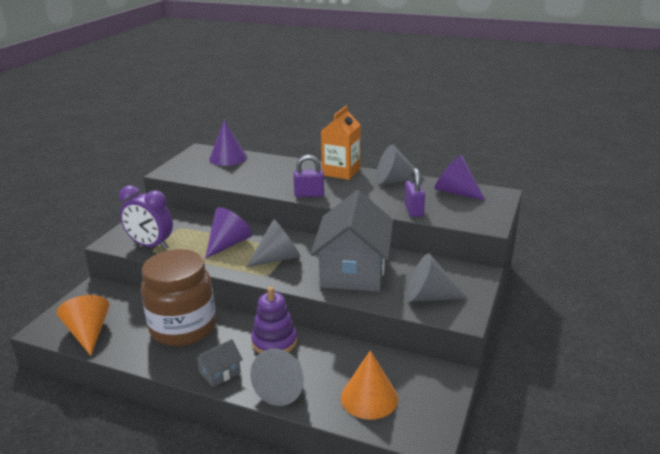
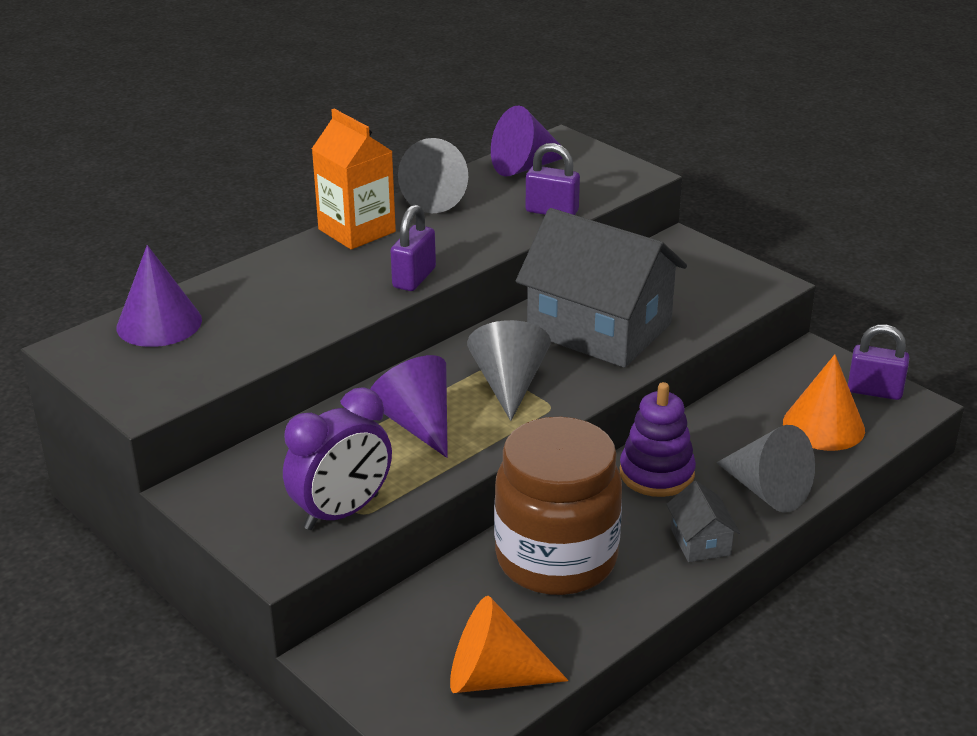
camera: 65 degrees left, 5 degrees up
grey cone [407,253,468,301] -> none
none -> purple padlock [848,324,909,400]

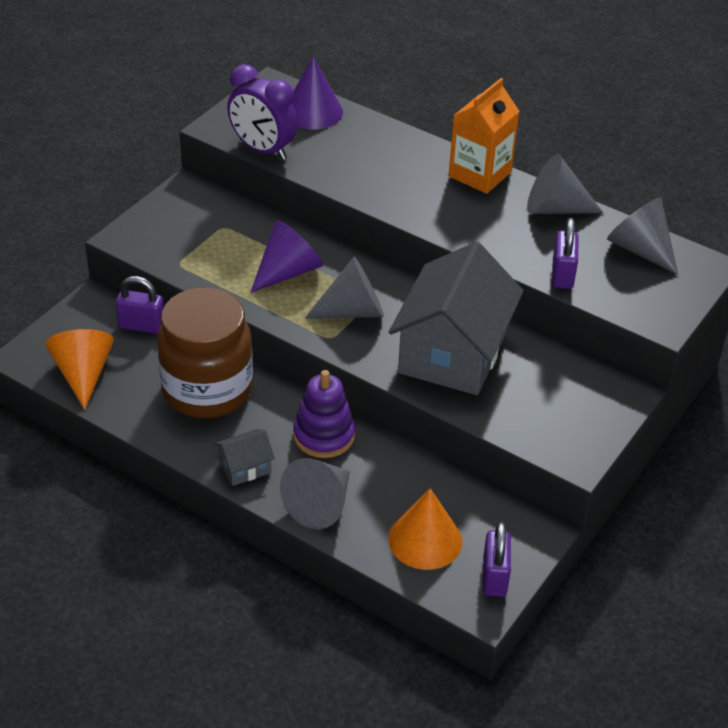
camera: 75 degrees right, 10 degrees up
purple clock [283,387,392,530] -> purple clock moved to [227,64,298,160]
purple padlock [391,204,436,291] -> purple padlock moved to [116,276,164,334]
purple cone [491,105,563,176] -> grey cone [607,197,678,275]

